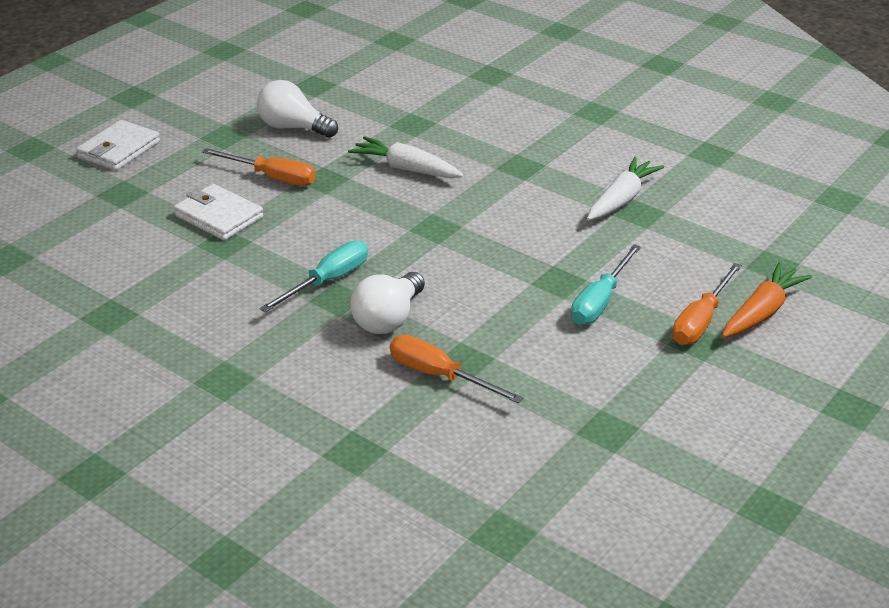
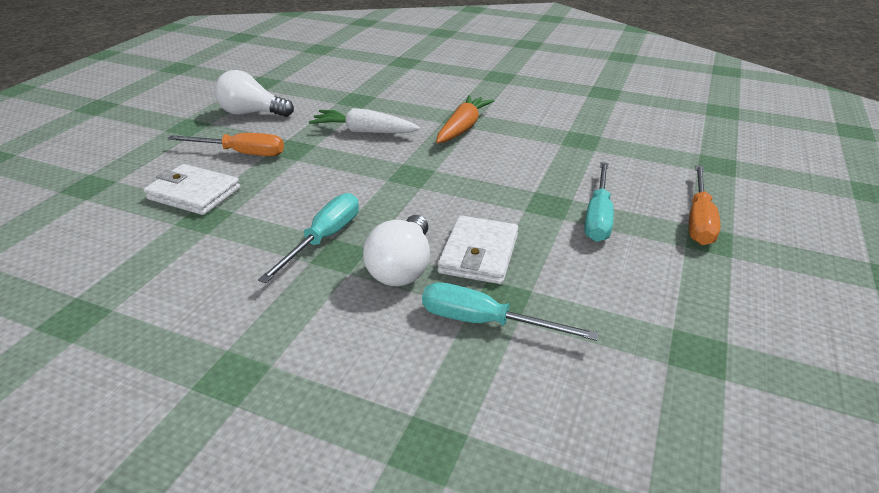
camera: 15 degrees left, 0 degrees up
white wallet [76,120,160,171] -> white wallet moved to [437,215,518,284]
orange screwdriver [390,335,524,403] -> turquoise screwdriver [422,282,599,341]
white carrot [587,157,664,220] -> none
orange carrot [722,262,812,338] -> orange carrot moved to [436,95,494,143]

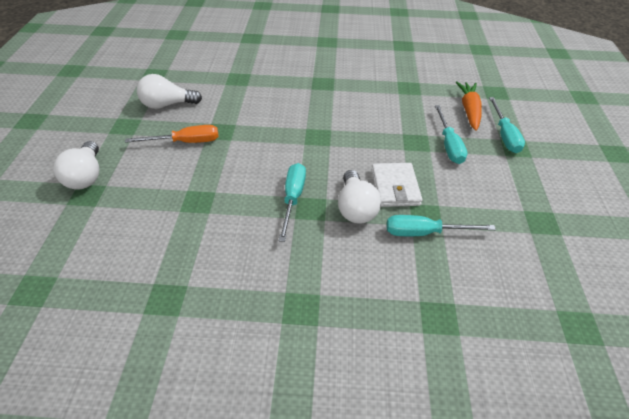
camera: 20 degrees left, 10 degrees up
white wallet [144,164,240,215] -> none
white carrot [309,108,420,133] -> none
orange carrot [436,95,494,143] -> orange carrot moved to [456,81,482,131]
orange screwdriver [689,165,721,245] -> turquoise screwdriver [489,97,525,153]
none -> white light bulb [53,141,99,189]

